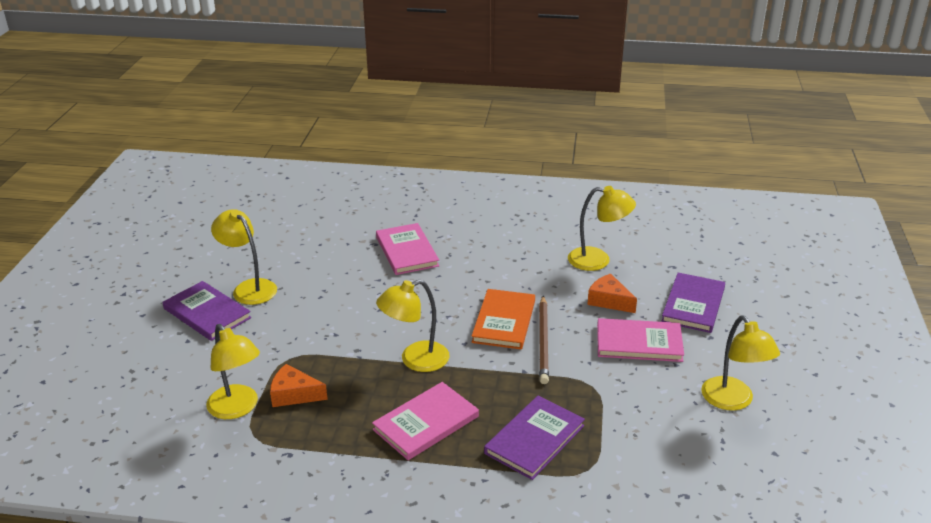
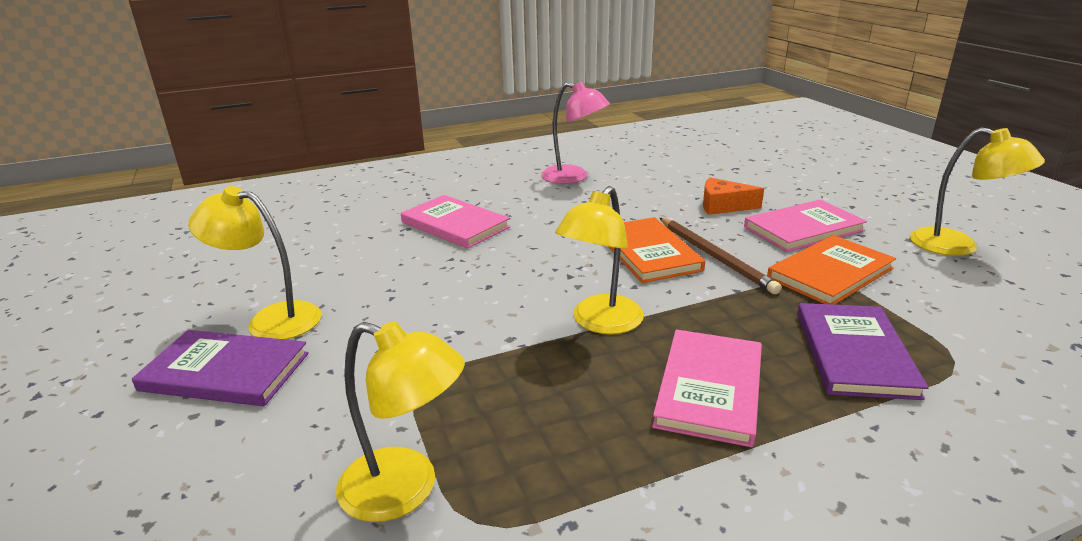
camera: 30 degrees left, 5 degrees down
orange cheese [270,364,328,407] -> none
yellow lamp [568,186,636,271] -> none
purple book [661,273,725,333] -> none
none -> pink lamp [541,82,610,184]
none -> orange book [767,235,896,305]

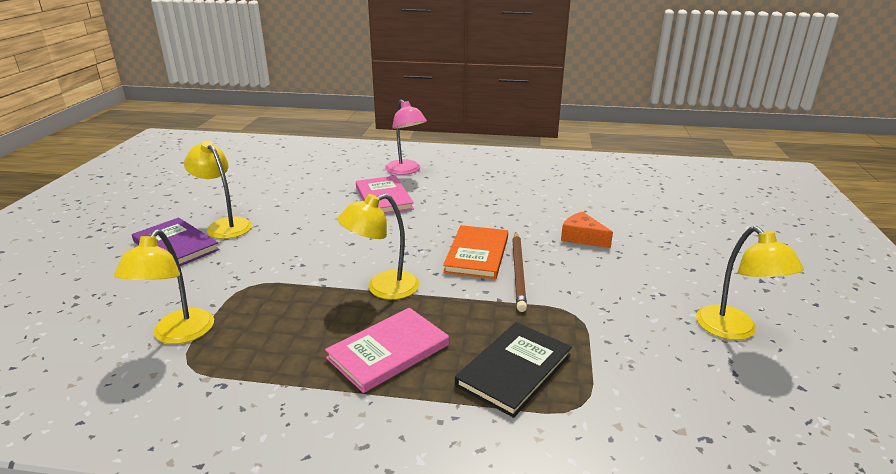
camera: 30 degrees right, 0 degrees up
yellow lamp [336,321,465,522] -> yellow lamp turned 45 degrees clockwise [114,229,214,344]
pink lamp [541,82,610,184] -> pink lamp moved to [385,100,427,175]
pink book [744,199,867,252] -> none
orange book [767,235,896,305] -> none
purple book [797,303,929,400] -> black book [455,322,572,418]

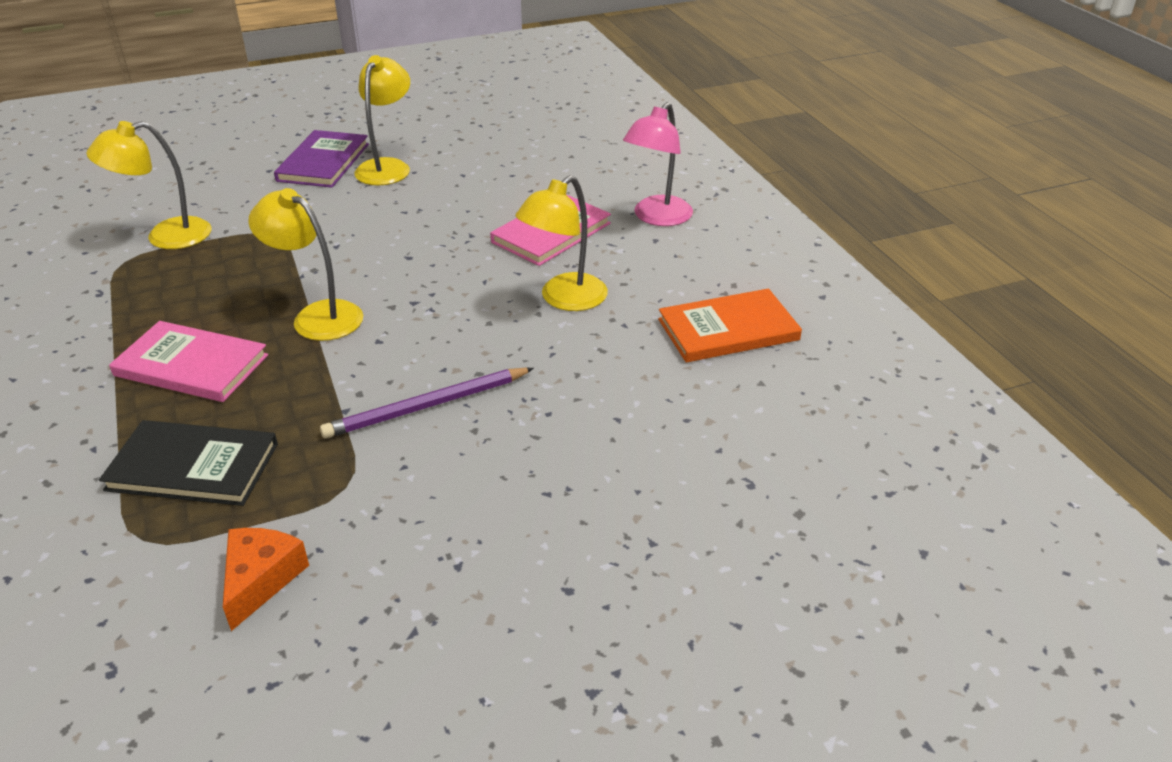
camera: 60 degrees right, 10 degrees up
orange book [443,225,508,279] -> orange book moved to [658,289,802,363]
brown pencil [512,232,527,312] -> purple pencil [320,368,534,438]
orange cheese [561,212,613,248] -> orange cheese moved to [223,528,309,631]
yellow lamp [696,226,804,340] -> yellow lamp moved to [516,175,608,311]

